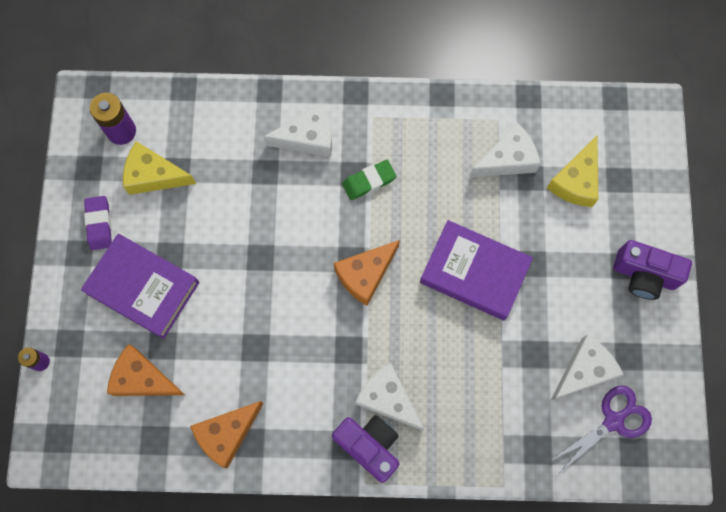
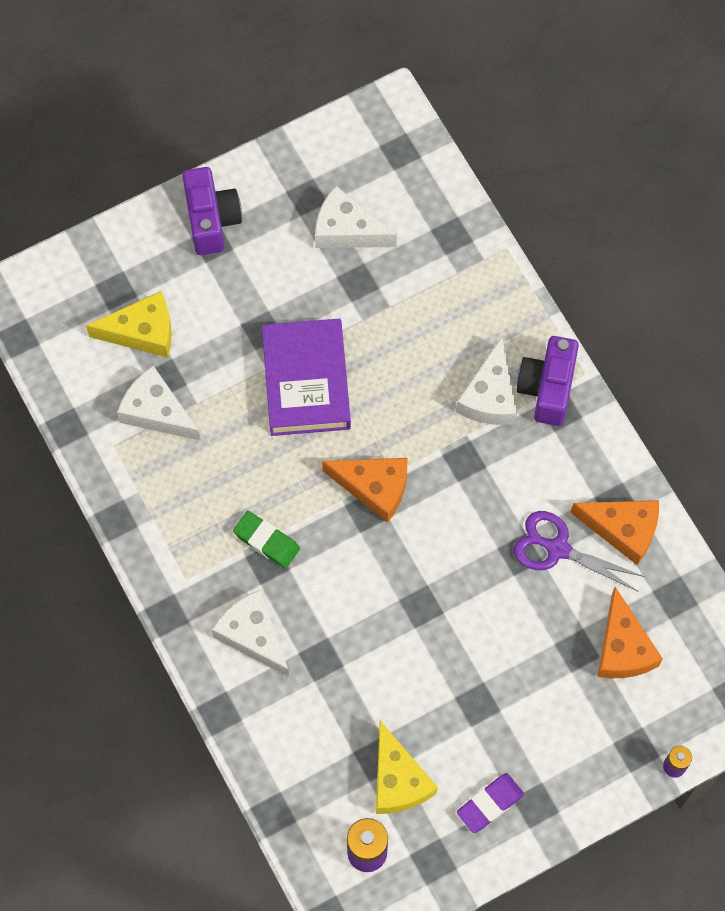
camera: 120 degrees left, 5 degrees down
purple book [81,234,199,339] -> none
purple scissors [553,385,652,471] -> purple scissors moved to [514,511,645,592]

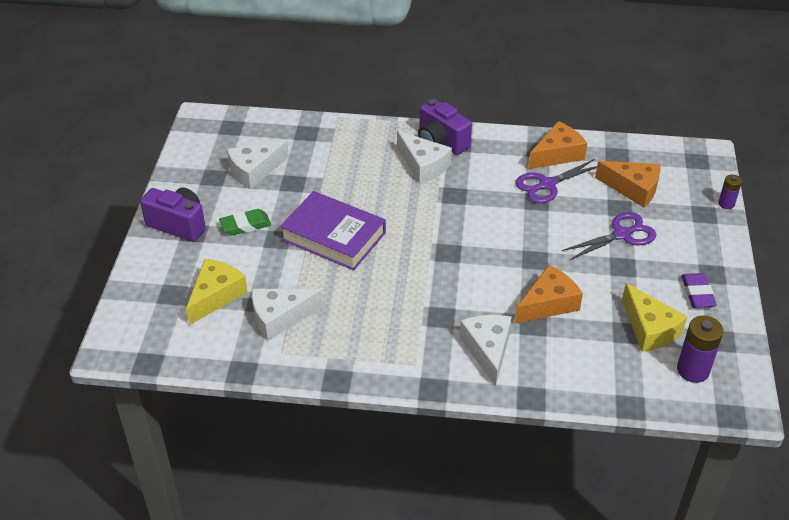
camera: 55 degrees left, 25 degrees down
white cheese [212,590,289,677] -> white cheese turned 90 degrees clockwise [459,315,512,387]
green eraser [233,511,300,568] -> green eraser moved to [219,209,271,235]
orange cheese [322,458,408,523] -> orange cheese moved to [515,265,583,324]
yellow cheese [376,721,438,814] -> yellow cheese turned 45 degrees clockwise [622,283,687,352]
none -> purple scissors [562,212,657,260]

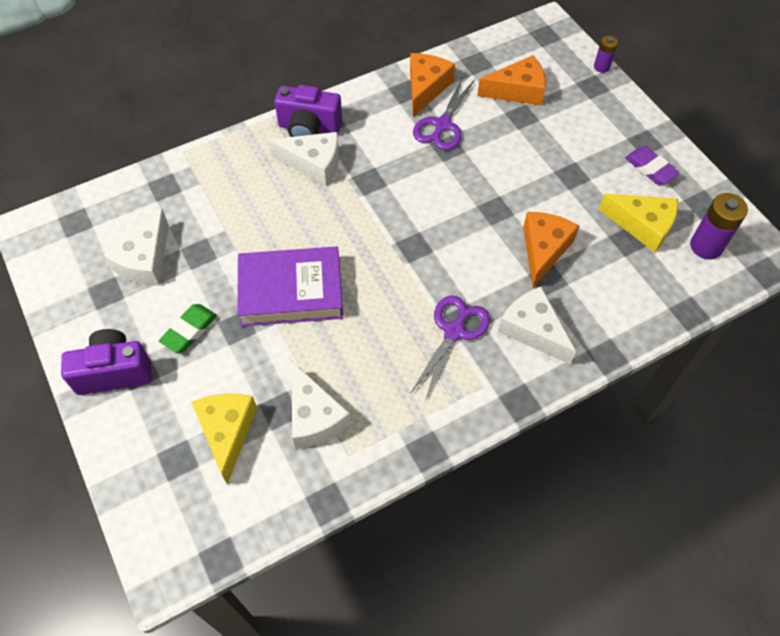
camera: 35 degrees left, 15 degrees up
white cheese [252,289,323,341] -> white cheese turned 60 degrees counterclockwise [291,361,351,449]
purple scissors [562,212,657,260] -> purple scissors moved to [410,296,490,401]

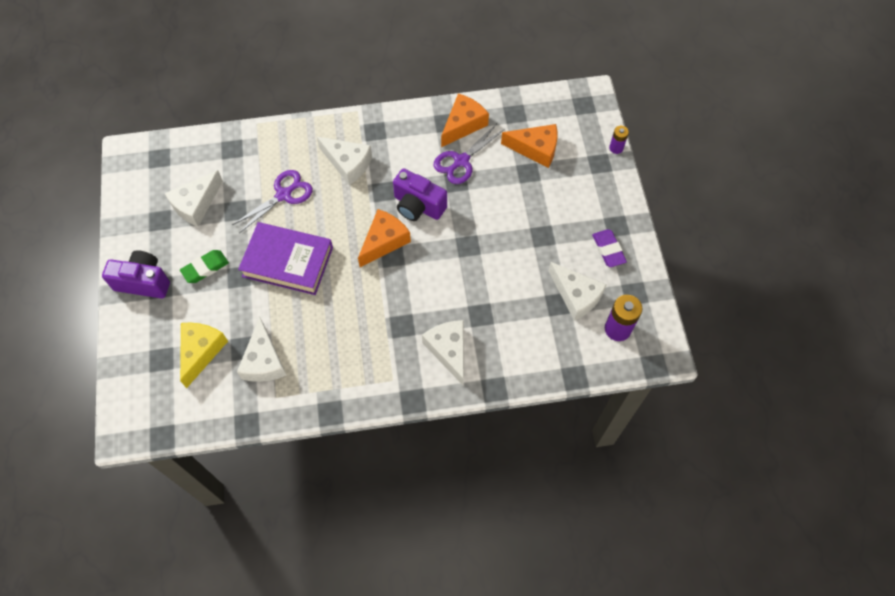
camera: 20 degrees right, 5 degrees up
purple camera [274,85,342,137] -> purple camera moved to [393,168,447,221]
purple scissors [410,296,490,401] -> purple scissors moved to [232,170,313,233]
orange cheese [523,212,579,287] -> orange cheese moved to [358,209,411,267]
yellow cheese [599,194,678,252] -> white cheese [549,262,607,321]

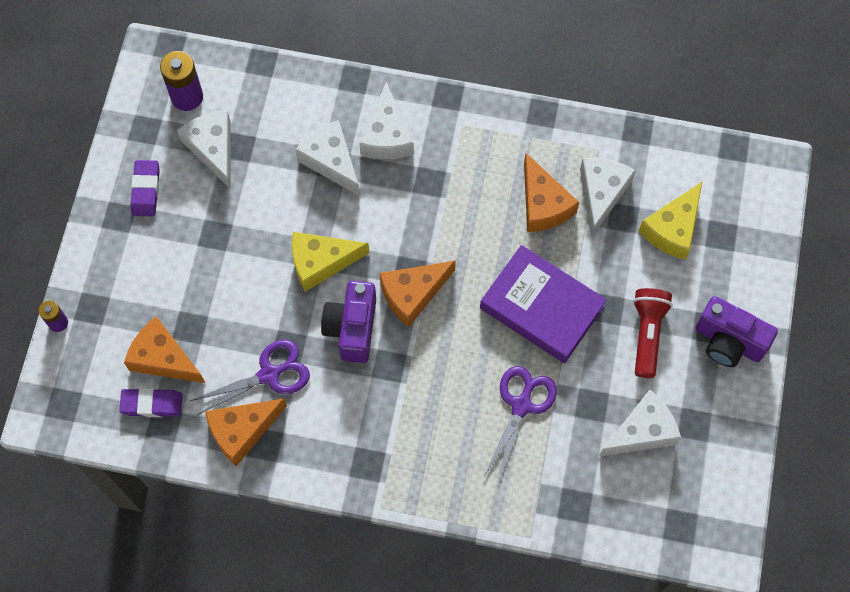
camera: 160 degrees left, 5 degrees up
green eraser [180,250,229,283] -> red flashlight [633,288,673,378]
purple scissors [232,170,313,233] -> purple scissors turned 135 degrees clockwise [484,366,557,482]
white cheese [317,137,372,185] -> white cheese moved to [295,120,360,196]
purple camera [393,168,447,221] -> purple camera turned 135 degrees counterclockwise [321,281,376,363]
none -> purple eraser [119,388,183,417]
none -> yellow cheese [292,232,369,292]
none -> orange cheese [524,153,579,232]

